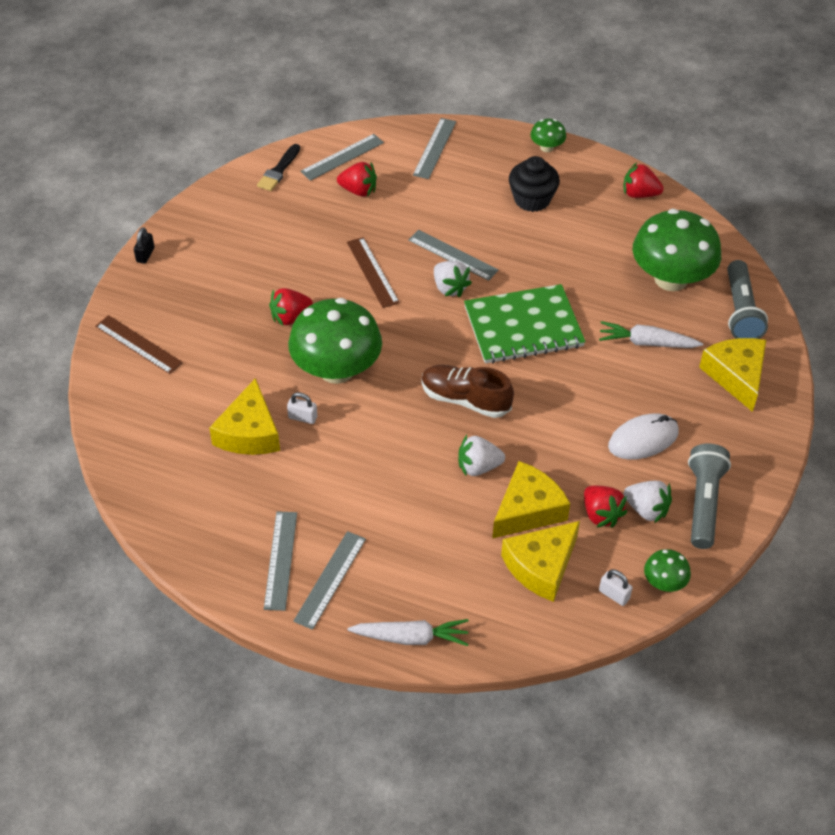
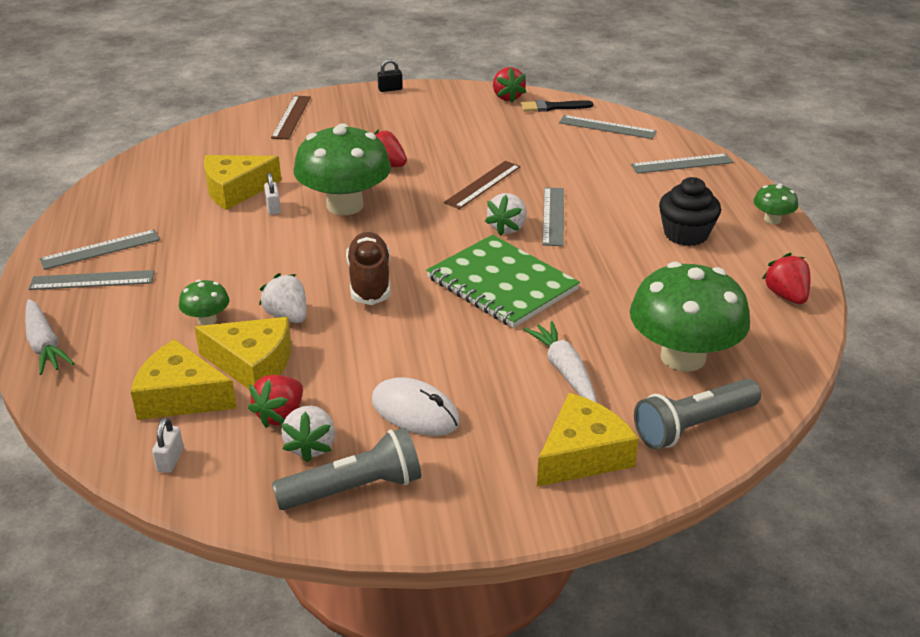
camera: 60 degrees right, 15 degrees down
red strawberry [337,162,377,197] -> red strawberry moved to [493,67,526,103]
green mushroom [644,549,691,592] -> green mushroom moved to [179,280,229,325]

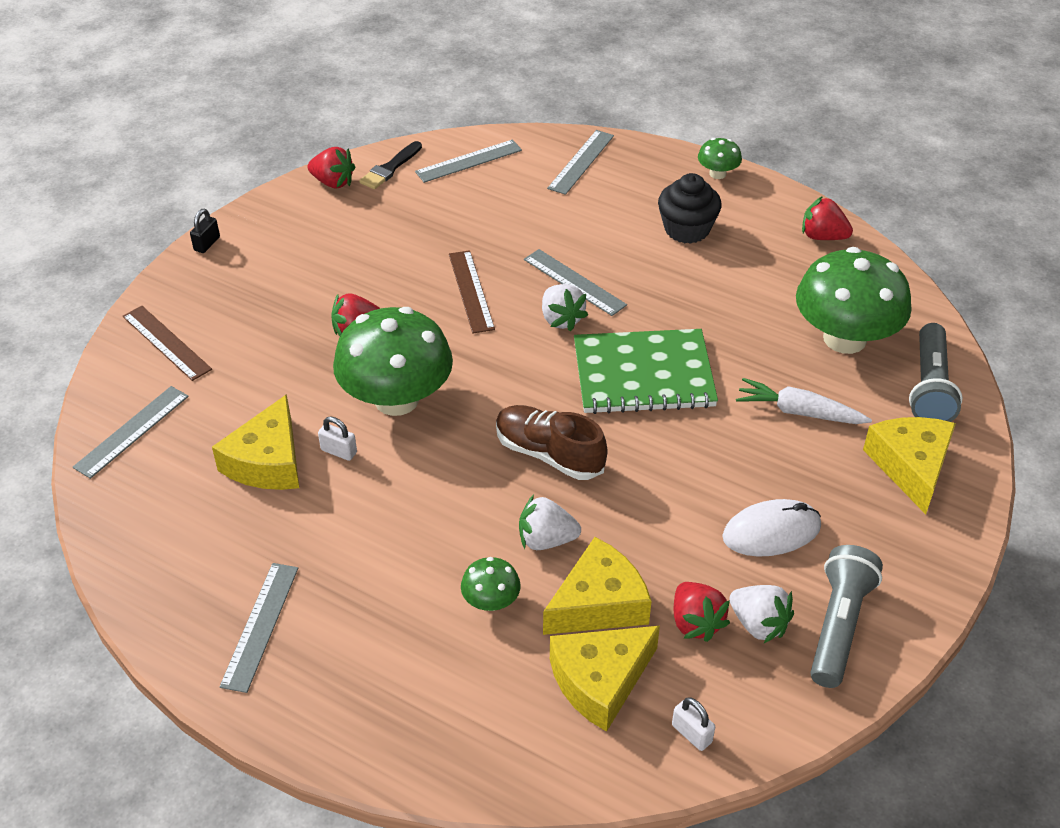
camera: 50 degrees left, 10 degrees up
white carrot [25,299,74,375] -> none
grey ruler [29,270,154,290] -> grey ruler moved to [73,386,189,479]

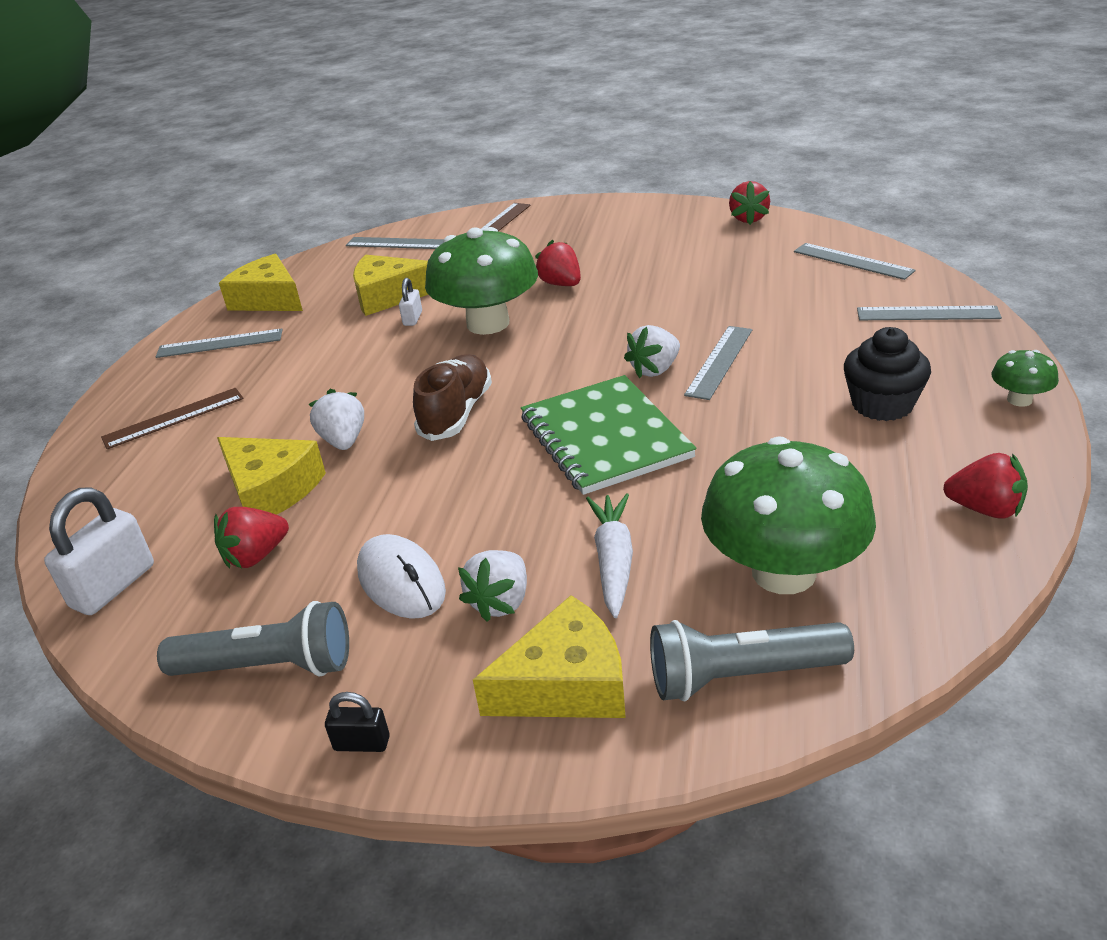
camera: 75 degrees right, 10 degrees down
black padlock [190,209,220,253] -> black padlock moved to [325,692,390,752]
black brush [359,141,422,189] -> none
brown ruler [449,250,495,333] -> brown ruler moved to [101,388,244,449]
green mushroom [461,557,521,611] -> none
yellow cheese [550,626,660,732] -> yellow cheese moved to [219,254,303,311]
white padlock [672,697,715,751] -> white padlock [44,487,154,615], size x1.93
white strawberry [729,585,794,643] -> white strawberry moved to [458,550,527,622]
red strawberry [802,196,853,240] -> red strawberry turned 105 degrees clockwise [943,453,1028,519]

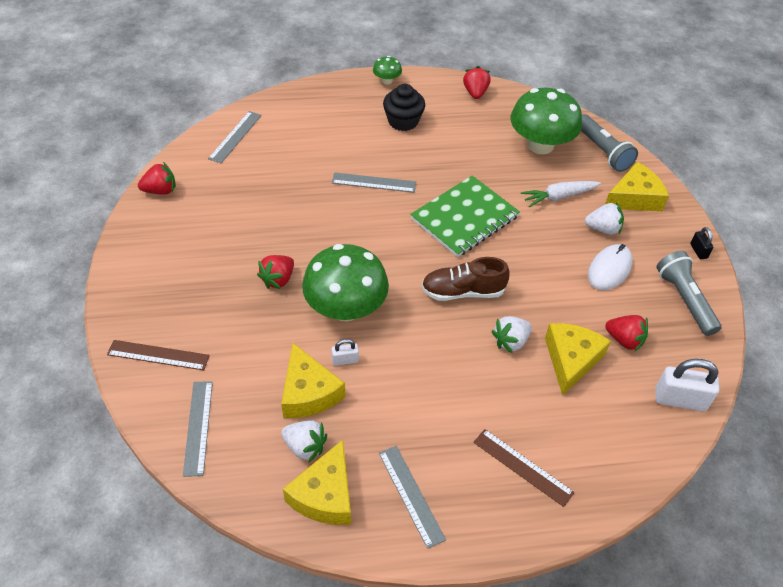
camera: 115 degrees left, 15 degrees up
yellow cheese [473,595,626,718] -> yellow cheese turned 105 degrees clockwise [605,162,669,211]
white strawberry [624,325,680,378] -> white strawberry moved to [281,420,327,463]
grey ruler [857,306,1002,320] -> none

